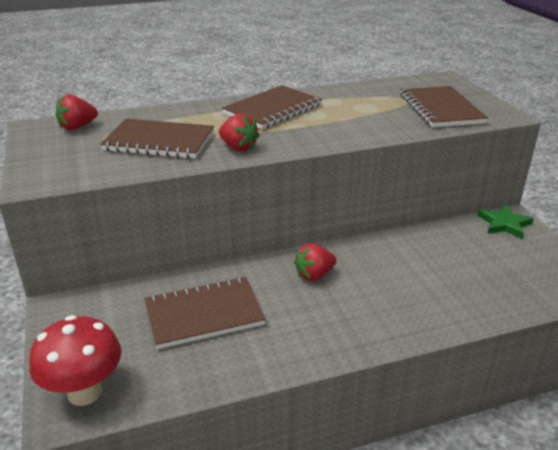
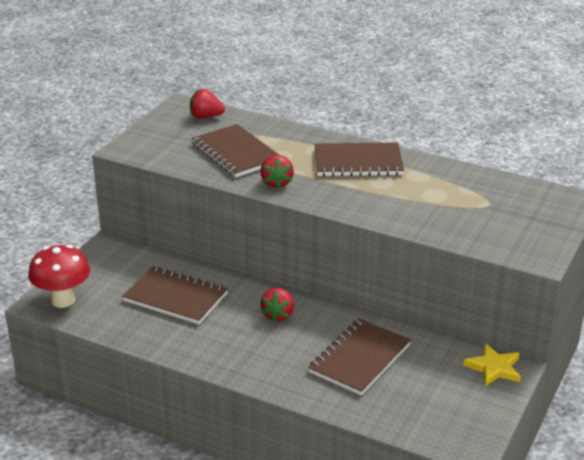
camera: 45 degrees right, 0 degrees up
red strawberry [294,243,337,281] -> red strawberry turned 90 degrees counterclockwise [261,288,294,322]
brown notebook [400,86,488,127] -> brown notebook moved to [308,318,411,395]
green star [477,205,534,239] -> yellow star [463,343,521,386]

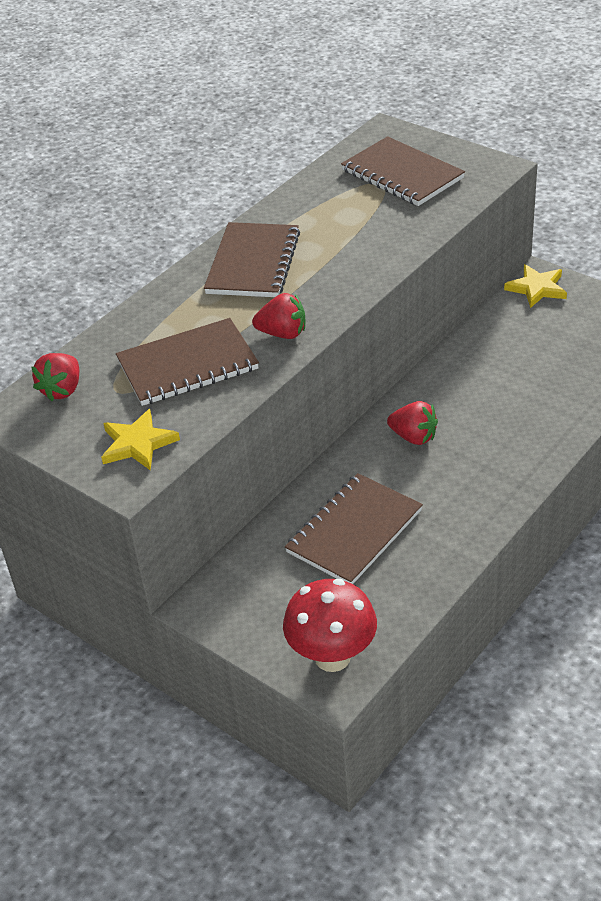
camera: 75 degrees left, 10 degrees up
brown notebook [308,318,411,395] -> brown notebook moved to [341,136,465,206]
none -> yellow star [101,409,180,470]

